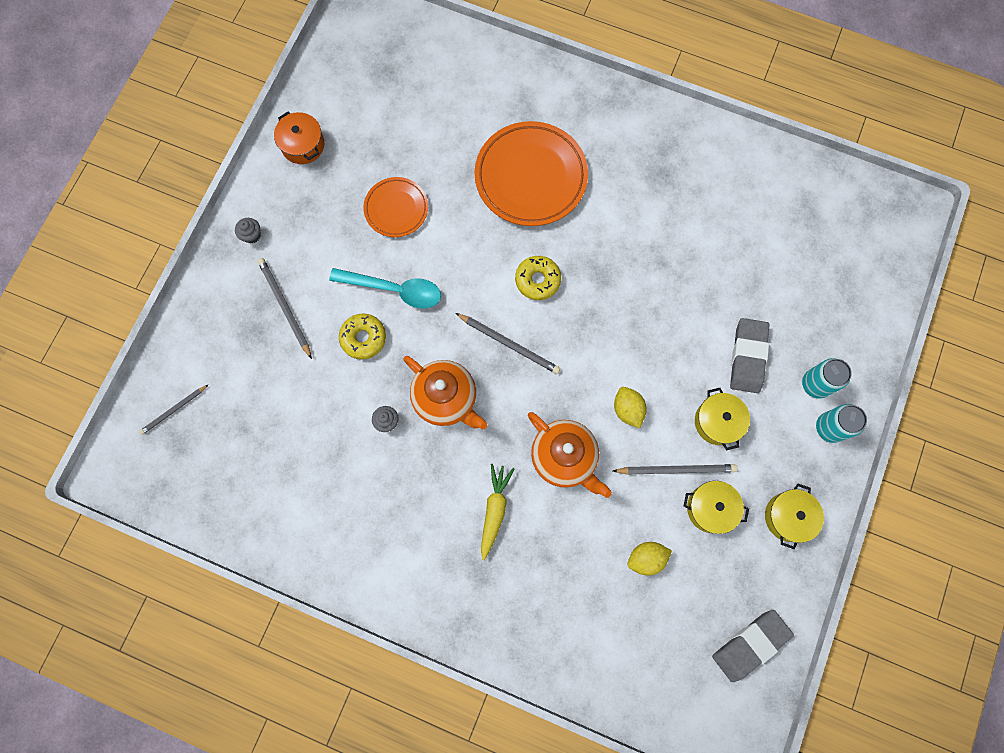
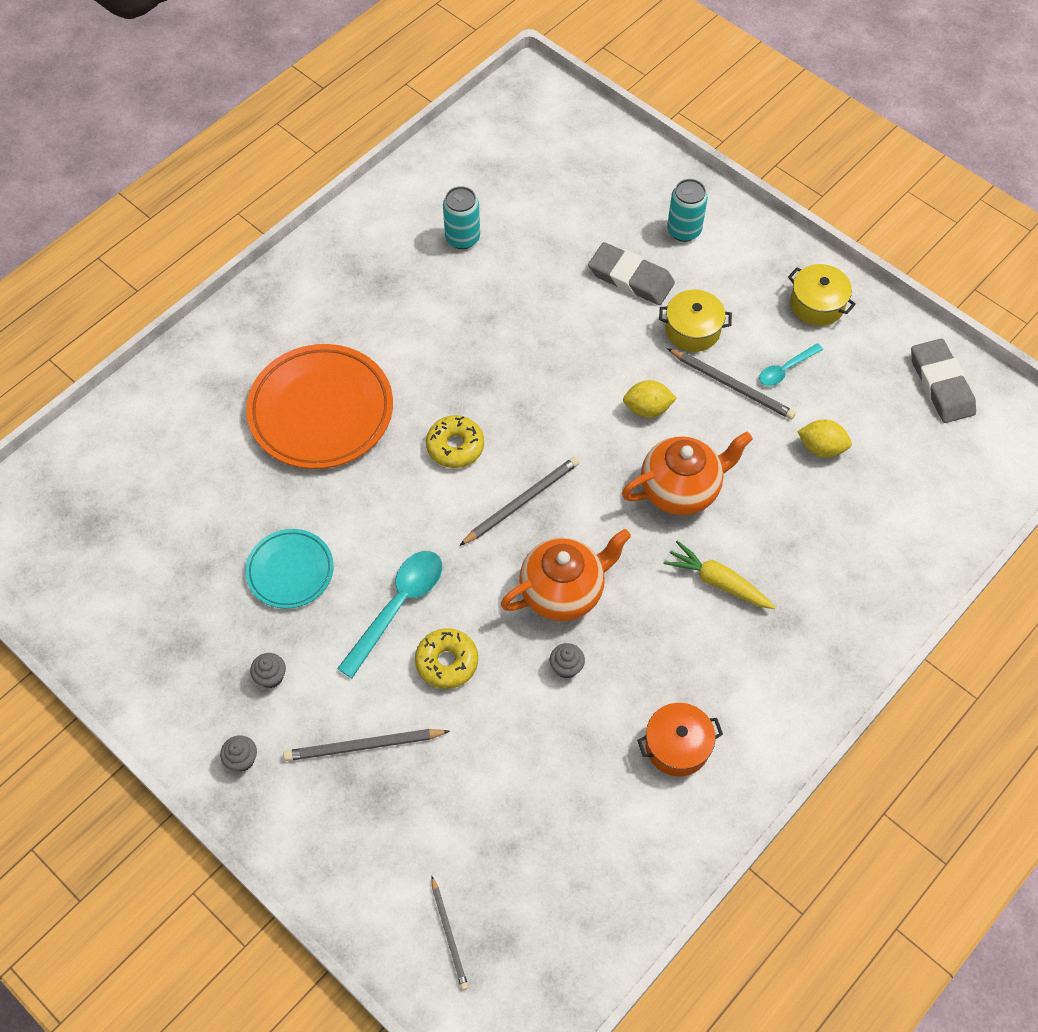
camera: 70 degrees left, 15 degrees down
orange pot [274,112,324,164] -> orange pot moved to [637,703,723,776]
orange plate [363,177,428,237] -> turquoise plate [245,529,334,609]
grey pencil [613,464,737,475] -> grey pencil turned 105 degrees clockwise [667,348,796,419]
yellow lemon [628,542,672,575] -> yellow lemon turned 75 degrees counterclockwise [797,419,852,458]
yellow pot [684,481,749,534] -> turquoise spoon [759,343,823,386]
turquoise can [816,404,867,443] -> turquoise can moved to [443,186,480,249]
none -> grey cupcake [250,653,286,688]

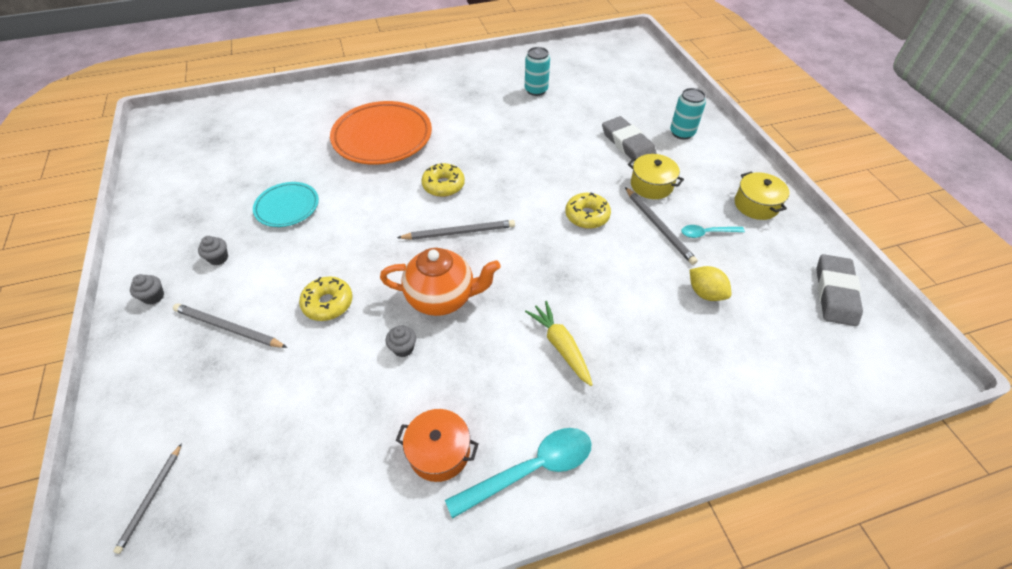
camera: 30 degrees right, 10 degrees down
turquoise spoon [337,551,442,678] -> turquoise spoon moved to [445,428,592,519]
orange teapot [622,432,753,515] -> none
yellow lemon [623,380,677,418] -> yellow donut [565,192,611,229]

